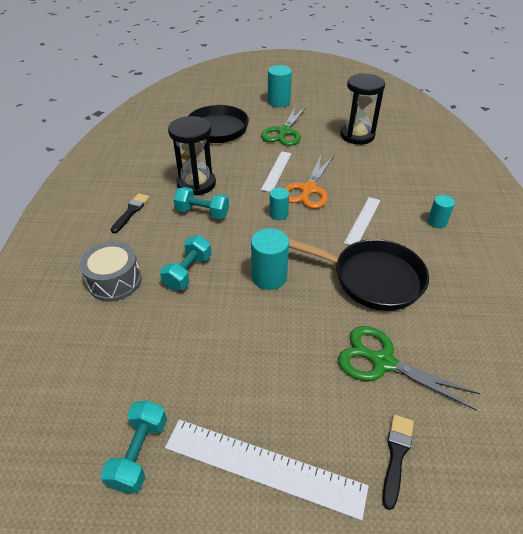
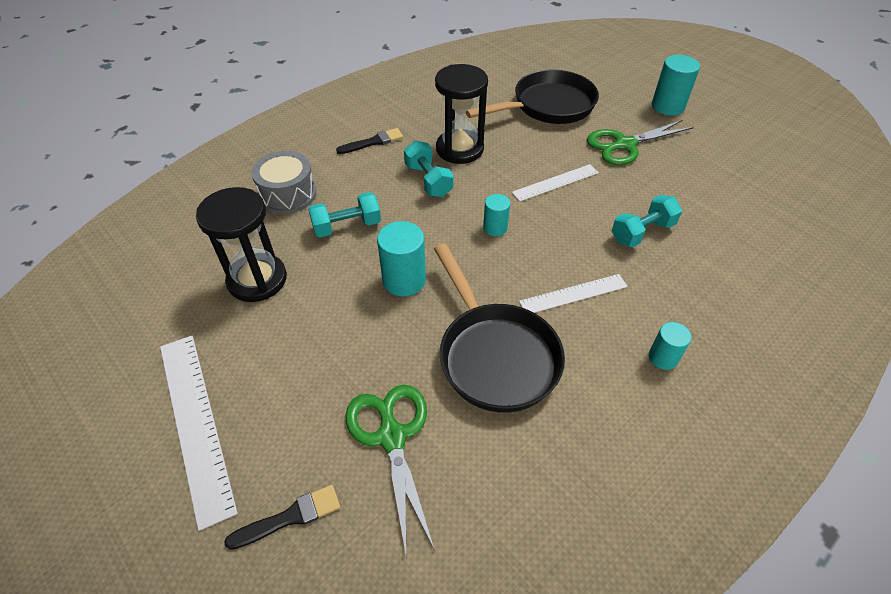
camera: 45 degrees right, 5 degrees up
turquoise dumbbell [101,401,167,493] -> turquoise dumbbell moved to [612,195,682,247]
orange scissors [285,155,334,209] -> none
black hourglass [341,73,385,145] -> black hourglass moved to [196,187,287,302]

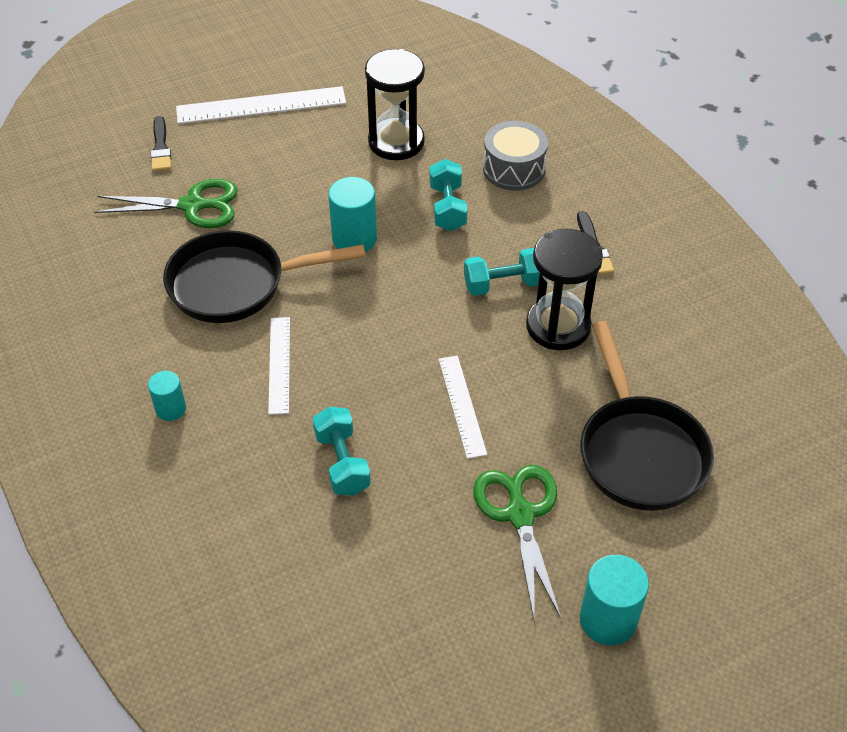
camera: 105 degrees right, 0 degrees up
turquoise cylinder [483,194,510,236] -> none

